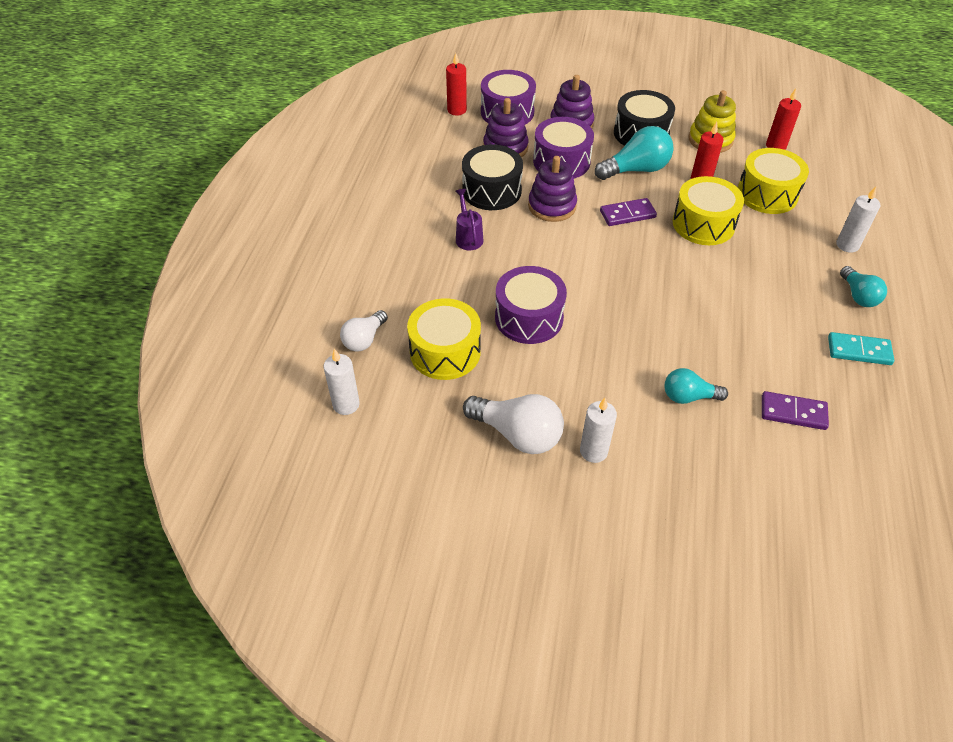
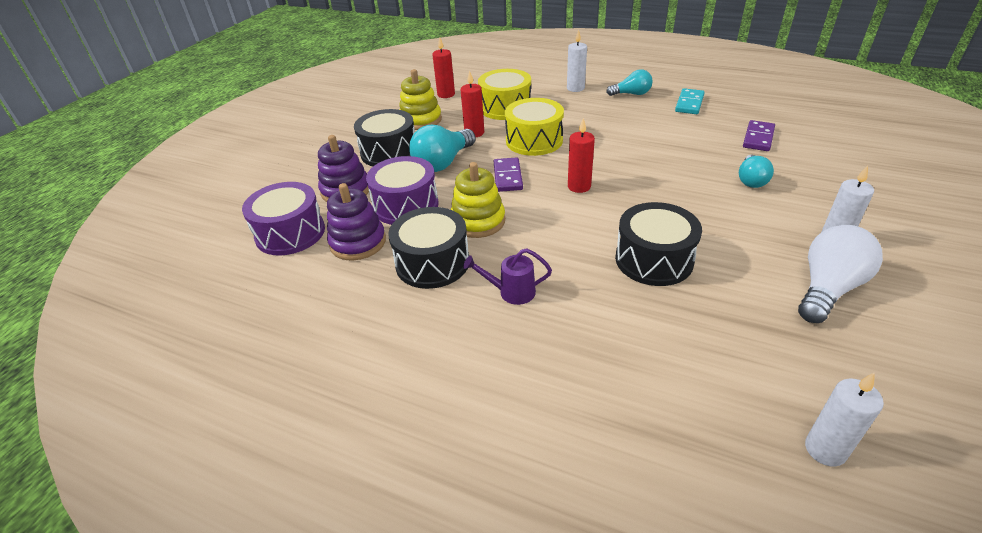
camera: 75 degrees left, 10 degrees down
white light bulb [340,310,388,352] -> none
yellow drum [407,298,481,380] -> none
red candle [446,53,467,116] -> red candle moved to [568,118,595,193]
purple drum [495,266,567,344] -> black drum [615,202,702,286]
purple stacking toy [528,156,577,222] -> yellow stacking toy [451,162,505,238]
turquoise light bulb [595,126,674,180] -> turquoise light bulb turned 135 degrees counterclockwise [409,125,476,172]

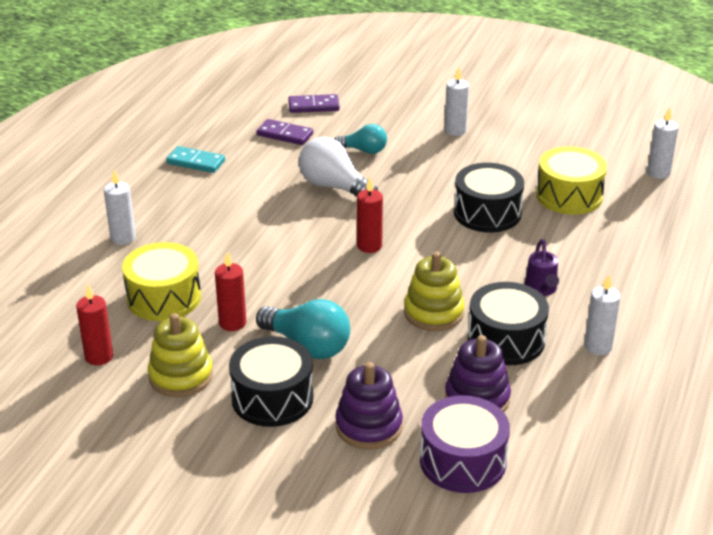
camera: 95 degrees left, 5 degrees down
purple drum [366,156,439,225] -> none
purple domino [494,157,523,192] -> purple domino moved to [288,94,340,113]
yellow drum [505,98,564,156] -> yellow drum moved to [536,146,607,214]
turquoise light bulb [606,69,653,96] -> none
white light bulb [798,225,883,323] -> white light bulb moved to [299,137,378,197]
none -> white candle [584,275,621,355]

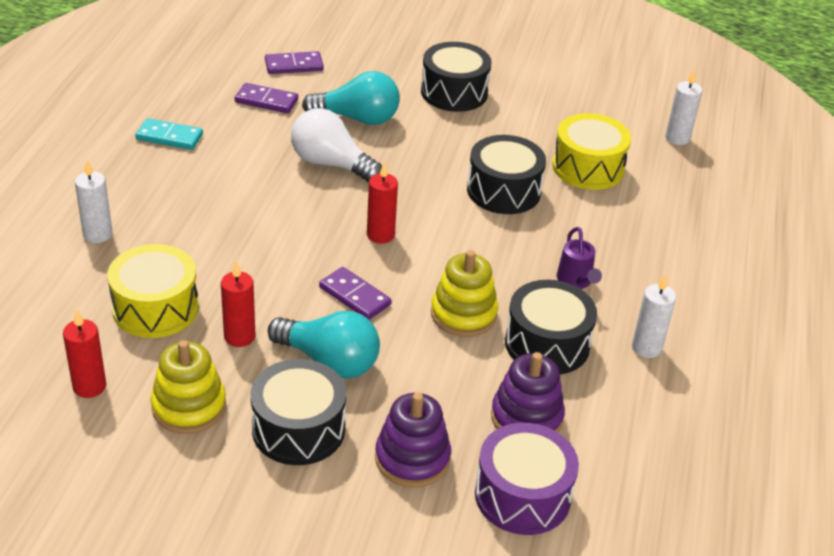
camera: 10 degrees left, 5 degrees up
turquoise light bulb [335,124,387,154] -> turquoise light bulb [302,71,400,125], size x1.60
white candle [444,67,469,136] -> black drum [421,42,492,112]
none -> purple domino [319,267,391,320]

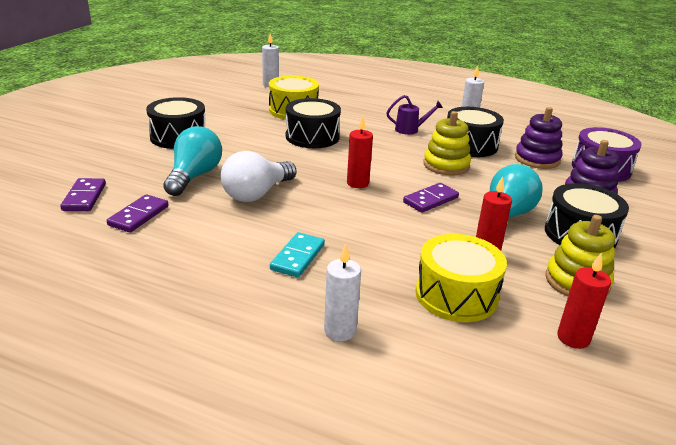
camera: 80 degrees left, 10 degrees down
turquoise domino [135,118,203,150] -> turquoise domino moved to [270,232,325,277]

